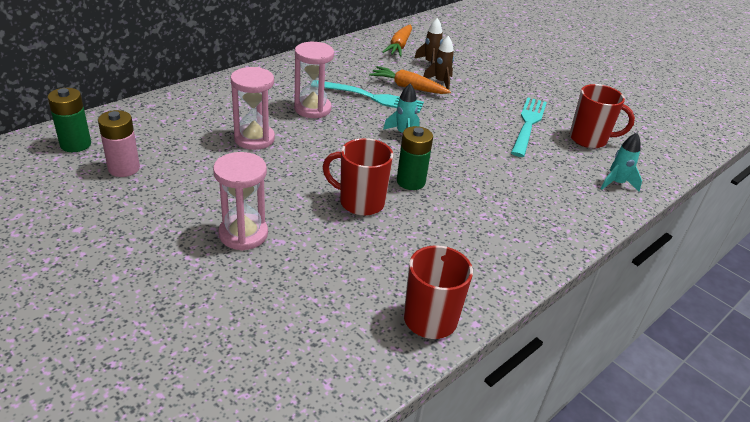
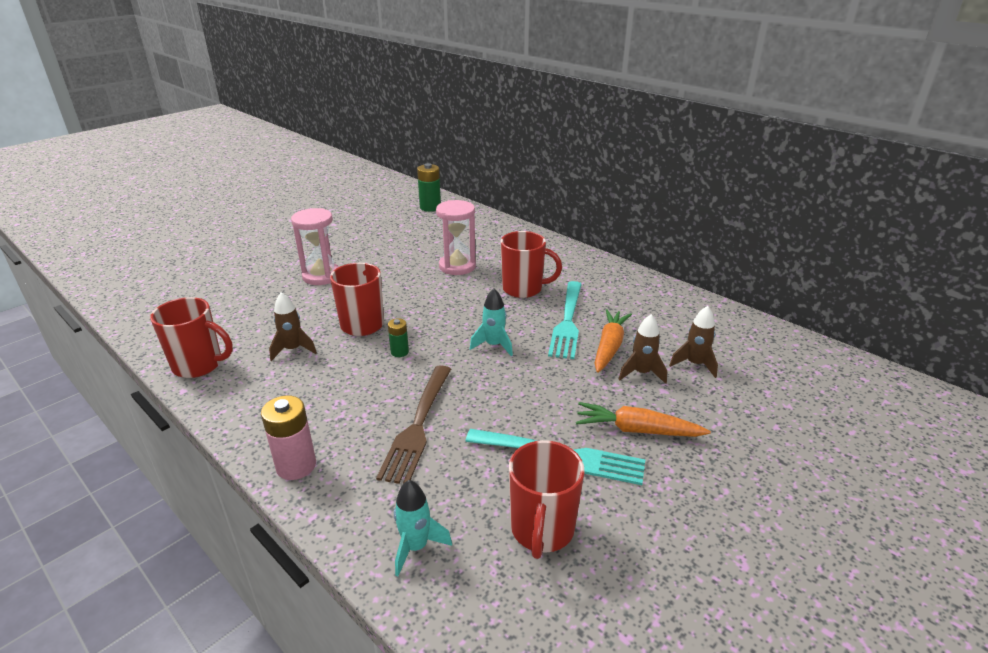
camera: 90 degrees right, 5 degrees down
pink battery [98,110,140,177] -> pink battery moved to [261,395,316,480]
pink hourglass [294,42,334,118] -> red mug [501,231,562,298]
orange carrot [382,25,412,57] -> orange carrot moved to [576,402,711,437]
green battery [397,126,433,190] -> green battery [388,318,409,357], size x0.58
none -> brown rocket [269,292,317,361]
none -> brown fork [376,365,451,484]

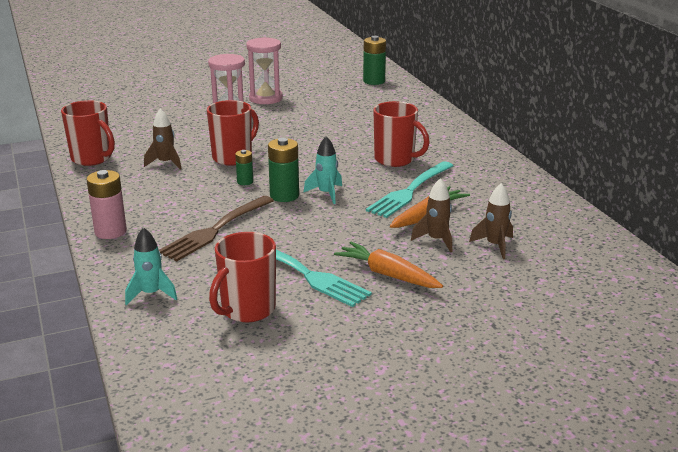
camera: 25 degrees right, 5 degrees down
pink hourglass [436,200,476,275] -> pink hourglass moved to [246,37,283,104]
none -> green battery [268,138,299,202]

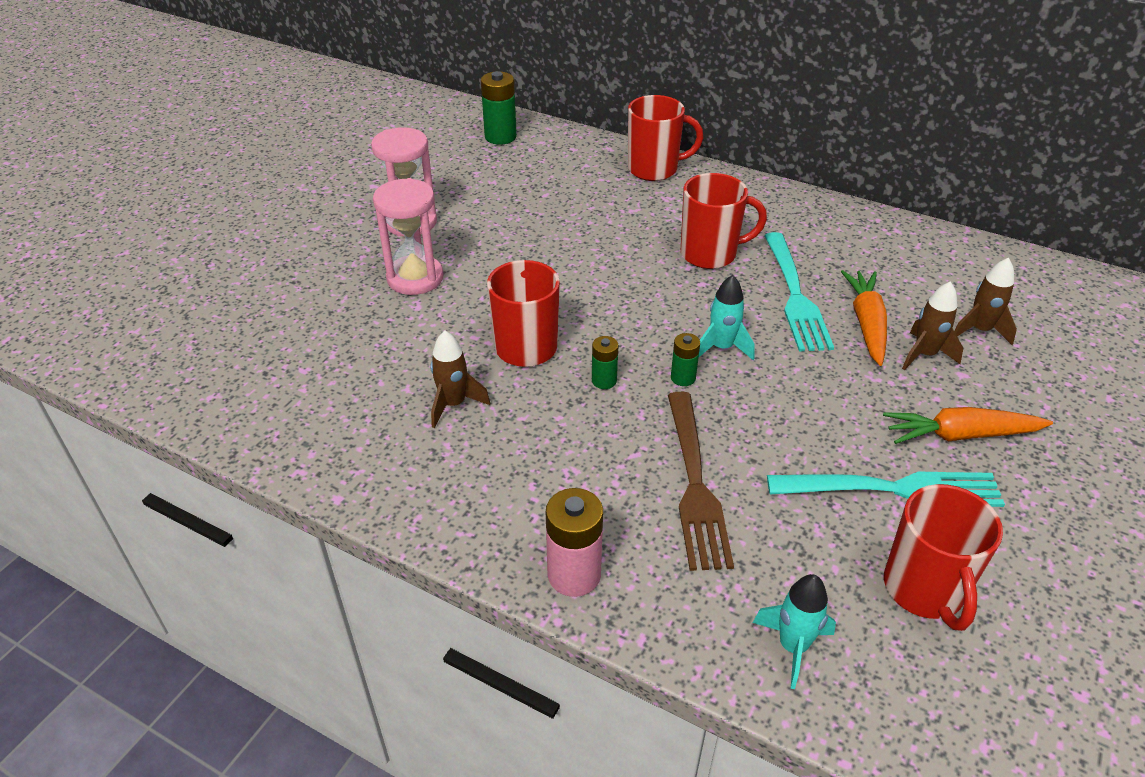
camera: 40 degrees left, 15 degrees up
red mug [61,100,115,166] -> red mug moved to [628,95,704,181]
green battery [268,138,299,202] -> green battery [671,333,700,386], size x0.58

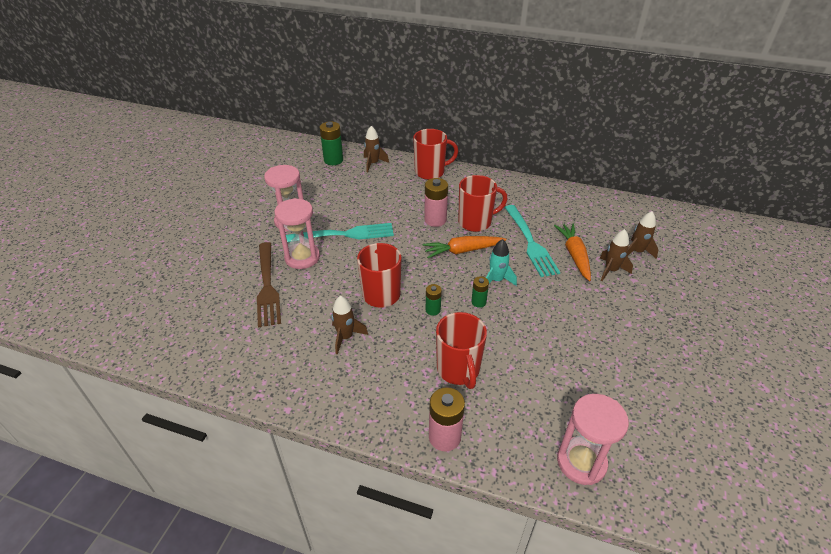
camera: 10 degrees left, 0 degrees up
brown fork [668,392,734,571] -> brown fork moved to [257,242,281,328]
turquoise rocket [753,574,836,689] -> pink hourglass [557,394,629,485]
turquoise fork [767,472,1005,507] -> turquoise fork moved to [286,223,394,243]
orange carrot [883,407,1053,444] -> orange carrot moved to [423,236,506,258]
red mug [884,484,1003,631] -> red mug moved to [436,312,487,389]
none -> brown rocket [364,126,389,172]
none -> pink battery [424,178,448,227]

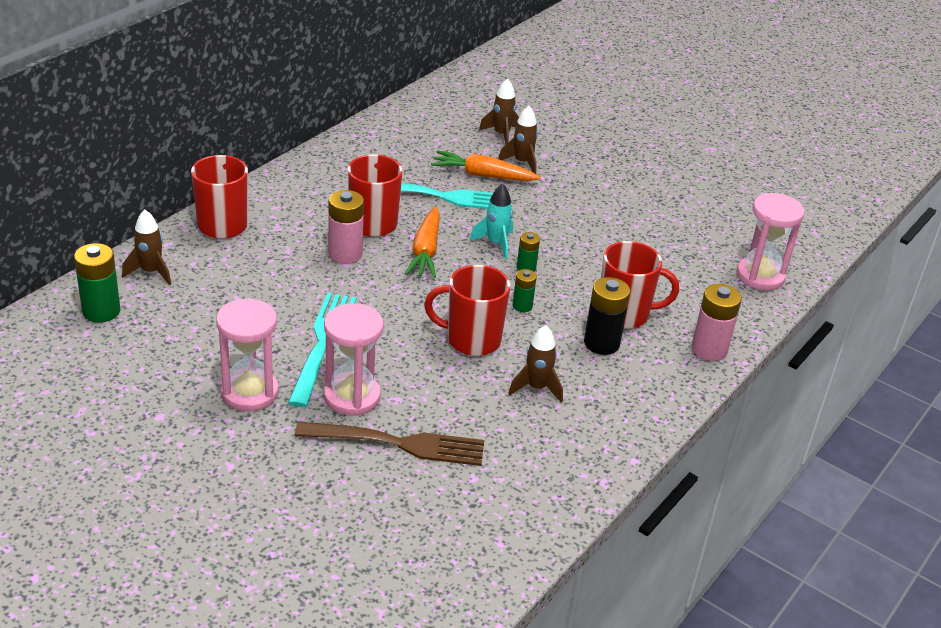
camera: 75 degrees left, 5 degrees down
none -> black battery [584,277,630,355]

